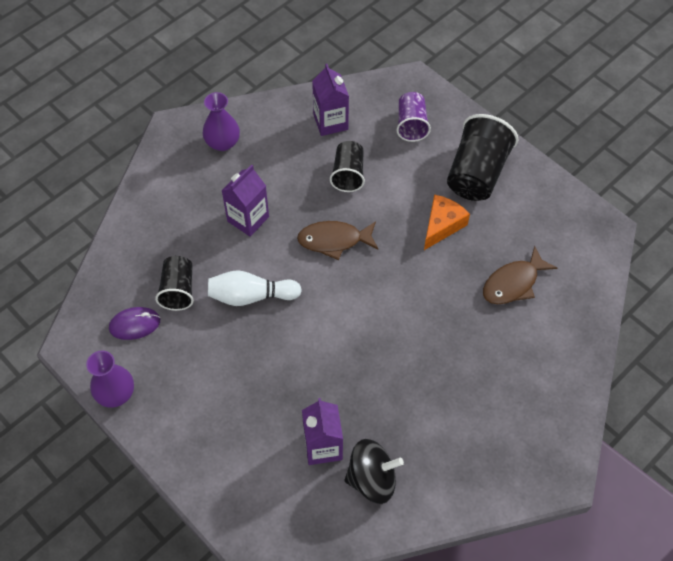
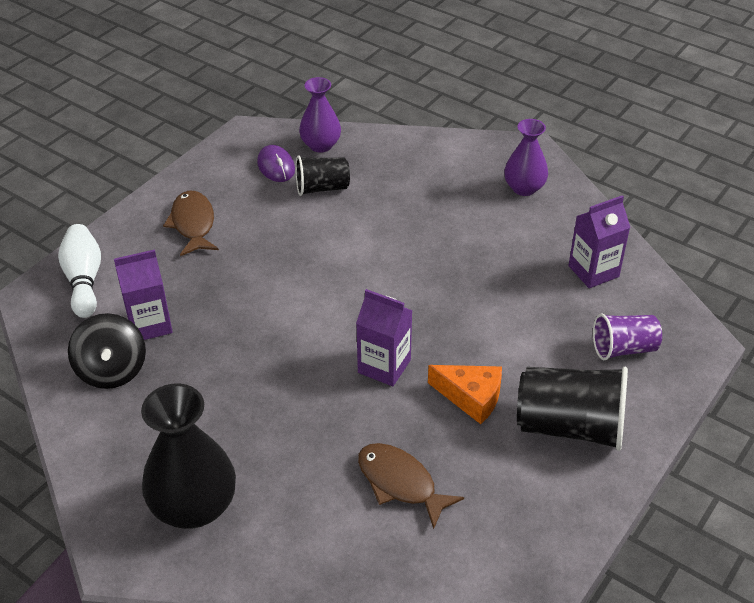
camera: 80 degrees right, 15 degrees down
purple vase [86,350,134,408] -> purple vase moved to [299,77,341,153]
white bowling pin [208,270,302,306] -> white bowling pin moved to [58,224,101,318]
purple carton [221,165,269,236] -> purple carton moved to [356,289,413,386]
brown fish [297,221,378,260] -> brown fish moved to [163,191,219,256]
black cup [330,141,365,192] -> none
none -> black vase [141,384,236,529]

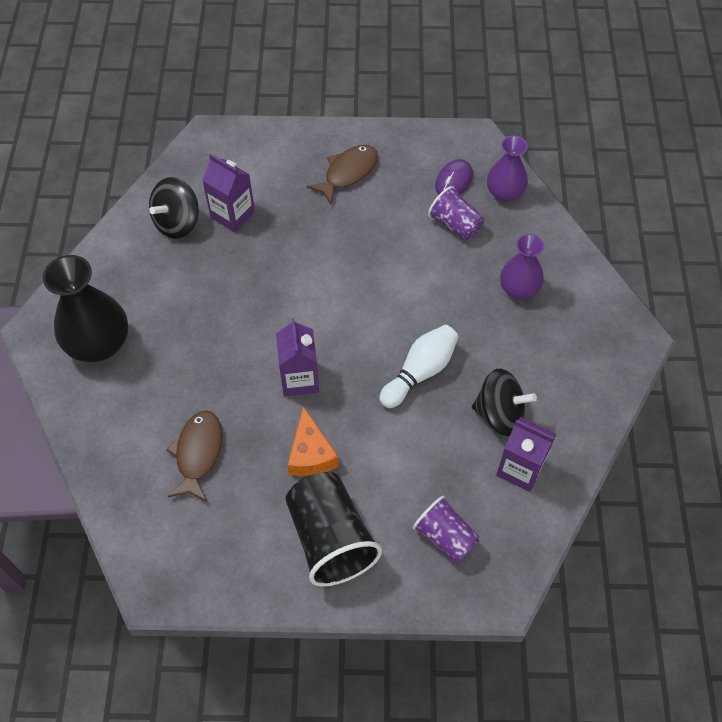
camera: 55 degrees right, 15 degrees up
white bowling pin [58,224,101,318] -> white bowling pin moved to [379,325,459,408]
black cup [296,155,350,196] -> purple cup [428,186,484,241]
purple vase [504,119,548,196] -> purple vase moved to [500,234,544,299]
none -> black spinning top [472,369,537,436]

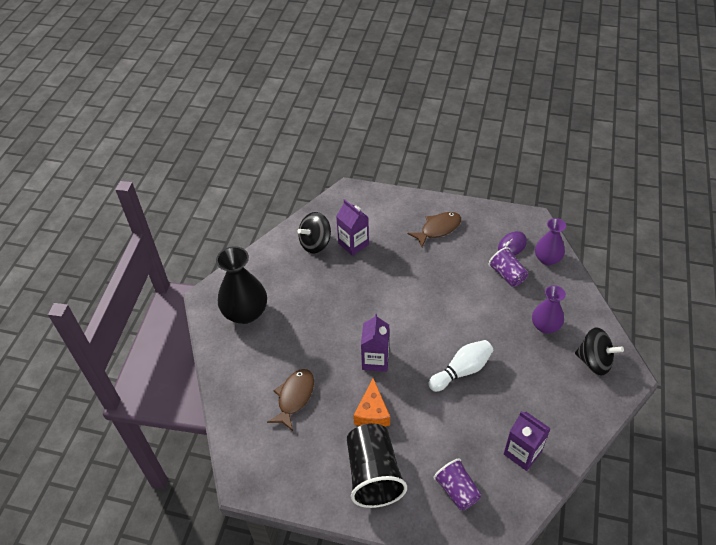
camera: 15 degrees right, 10 degrees down
black spinning top [472,369,537,436] -> black spinning top moved to [575,327,624,376]

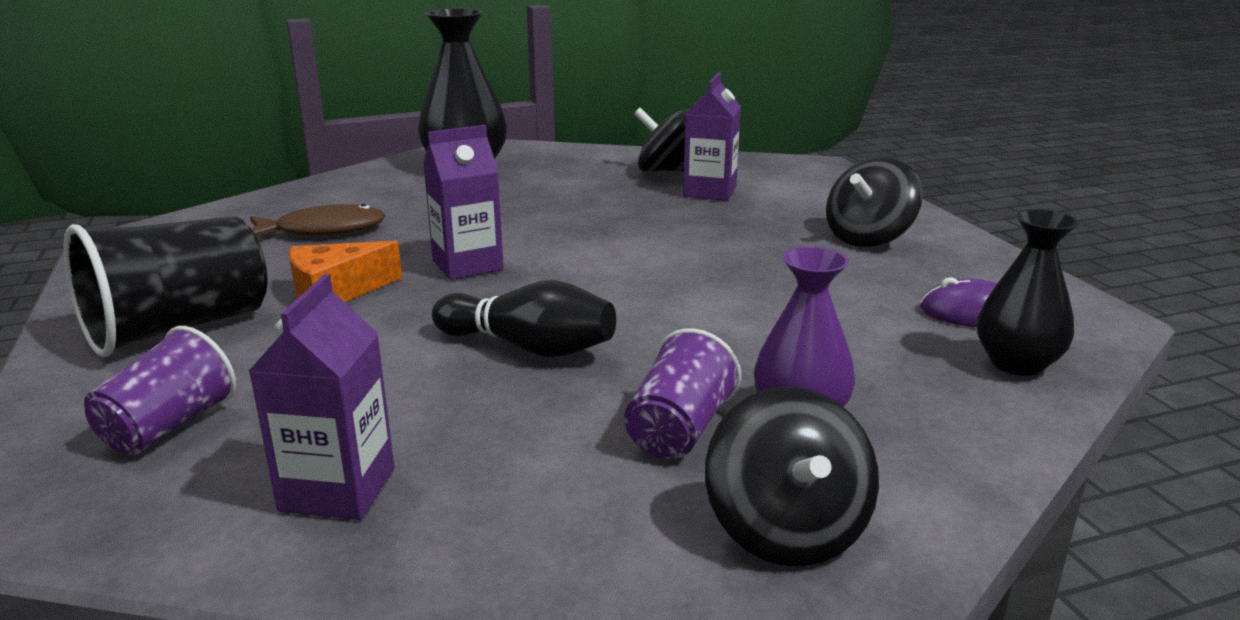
camera: 55 degrees right, 25 degrees down
brown fish [408,212,461,247] -> black spinning top [826,157,923,247]
white bowling pin [428,340,493,392] -> black bowling pin [432,280,616,357]
purple cup [489,247,528,287] -> purple cup moved to [624,328,741,459]
purple vase [535,218,566,265] -> black vase [977,209,1080,376]

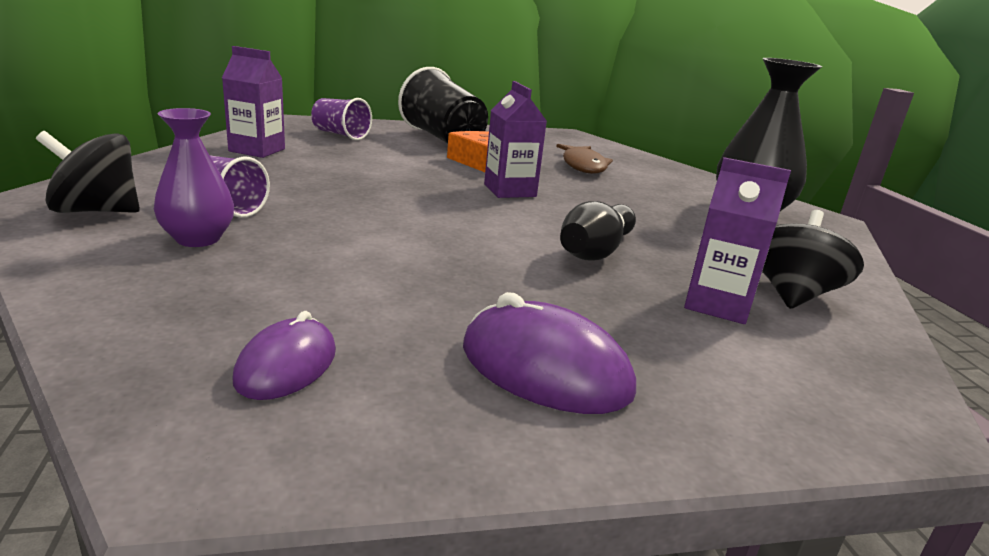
camera: 95 degrees right, 0 degrees up
black bowling pin [432,280,616,357] -> black bowling pin moved to [560,201,636,261]
black spinning top [826,157,923,247] -> purple mouse [463,292,636,414]
black vase [977,209,1080,376] -> none

